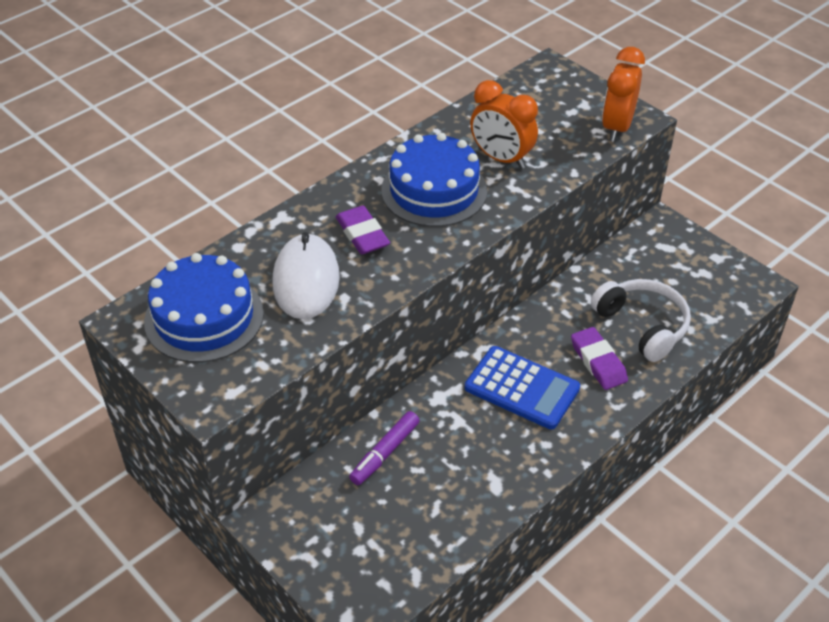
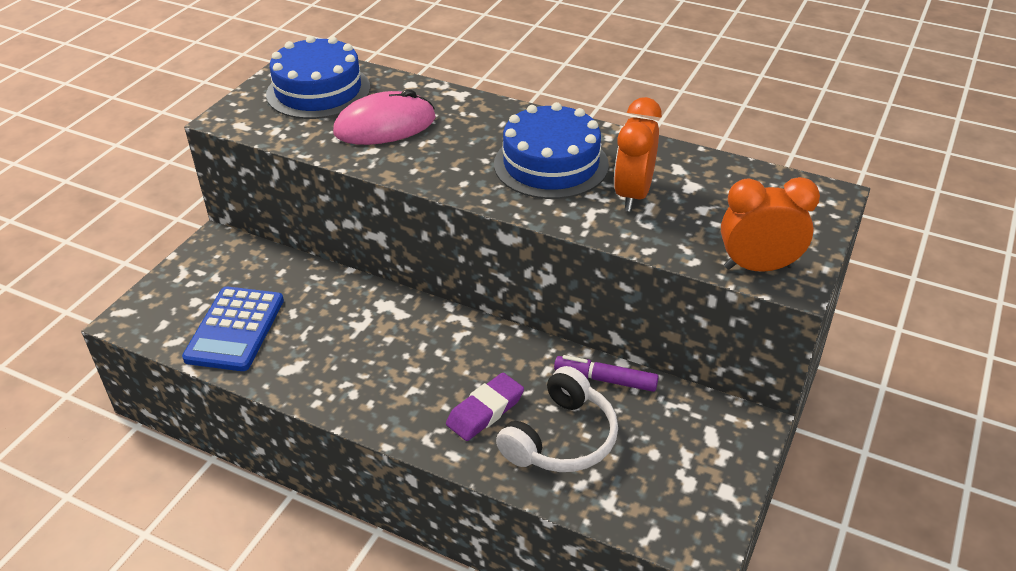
camera: 70 degrees right, 5 degrees down
white mouse [273,232,340,319] -> pink mouse [333,89,436,145]
purple eraser [336,206,390,254] -> none
purple marker [349,411,420,485] -> purple marker moved to [554,355,659,392]
blue calculator [465,346,580,429] -> blue calculator moved to [182,286,284,371]

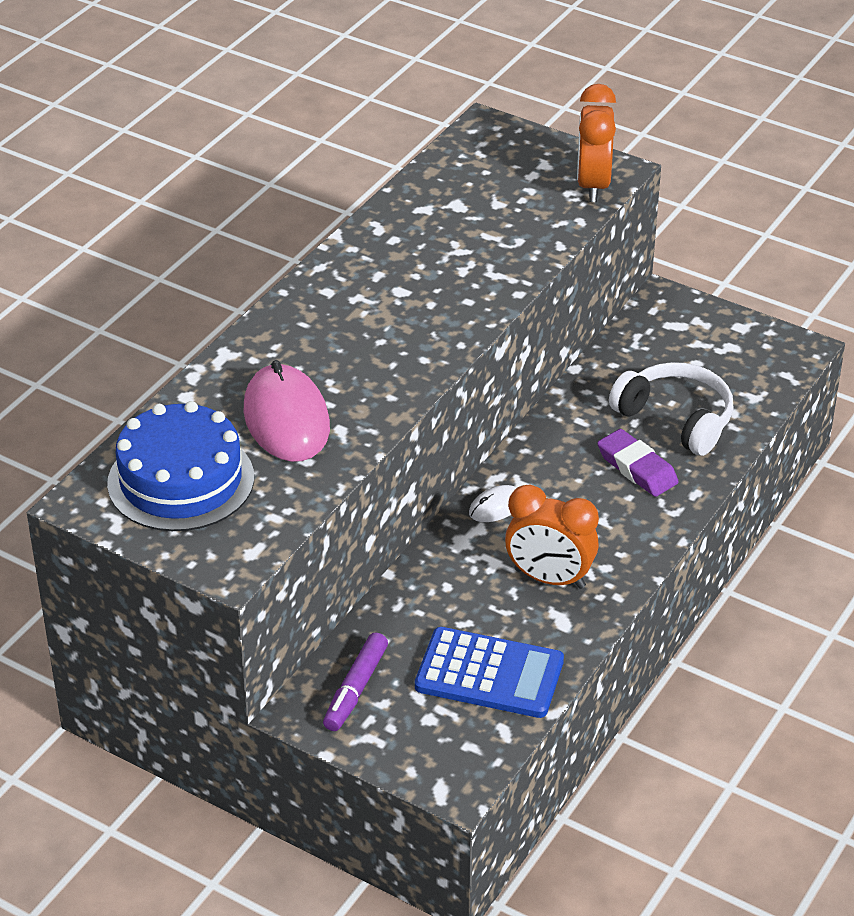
camera: 85 degrees left, 0 degrees up
blue cake [494,102,609,199] -> none
purple marker [554,355,659,392] -> purple marker moved to [323,632,388,731]
orange clock [614,97,662,212] -> orange clock moved to [505,485,599,589]
none -> white mouse [469,485,517,522]

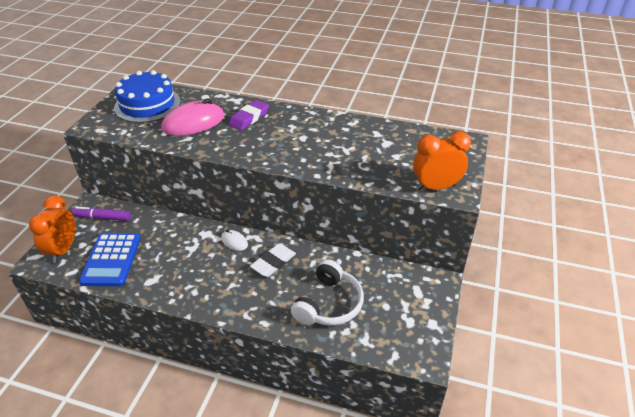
camera: 75 degrees right, 0 degrees up
orange clock [505,485,599,589] -> orange clock moved to [29,195,75,263]
purple eraser [597,429,679,497] -> purple eraser moved to [229,100,269,130]
none -> white eraser [250,243,296,277]

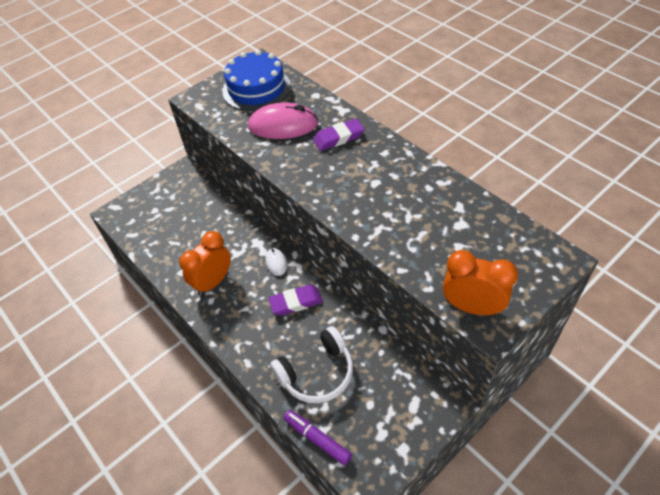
camera: 35 degrees right, 10 degrees up
orange clock [29,195,75,263] -> orange clock moved to [179,231,231,296]
purple marker [72,206,130,221] -> purple marker moved to [283,410,352,466]
blue calculator [79,233,141,286] -> none
white eraser [250,243,296,277] -> purple eraser [268,285,323,316]

